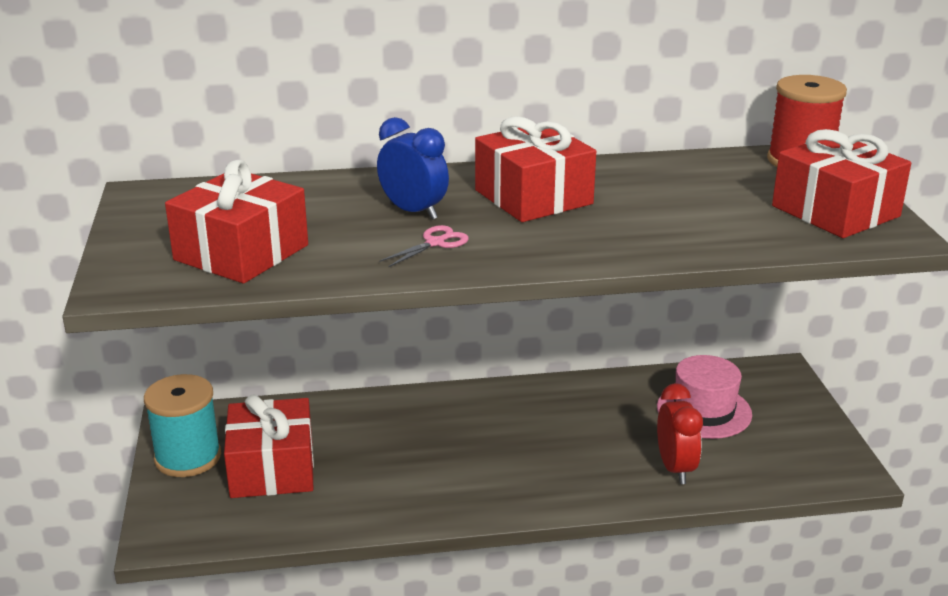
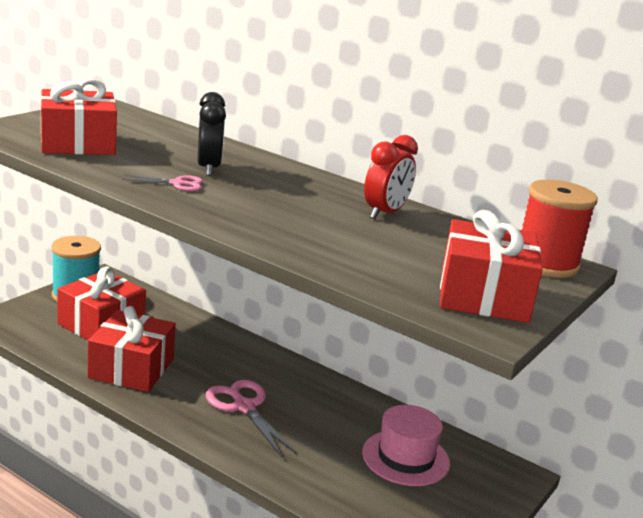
camera: 40 degrees right, 5 degrees down
blue clock [377,117,449,220] -> black clock [198,92,226,176]
red gift [475,116,596,222] -> red gift moved to [87,306,176,392]
red clock [657,383,703,484] -> red clock moved to [364,135,418,219]
none -> pink scissors [206,380,297,457]

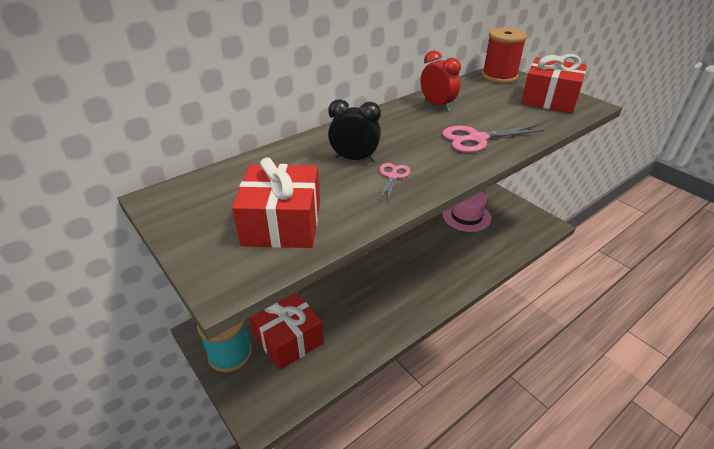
camera: 70 degrees left, 15 degrees up
red gift [87,306,176,392] -> none
pink scissors [206,380,297,457] -> pink scissors moved to [442,125,545,153]

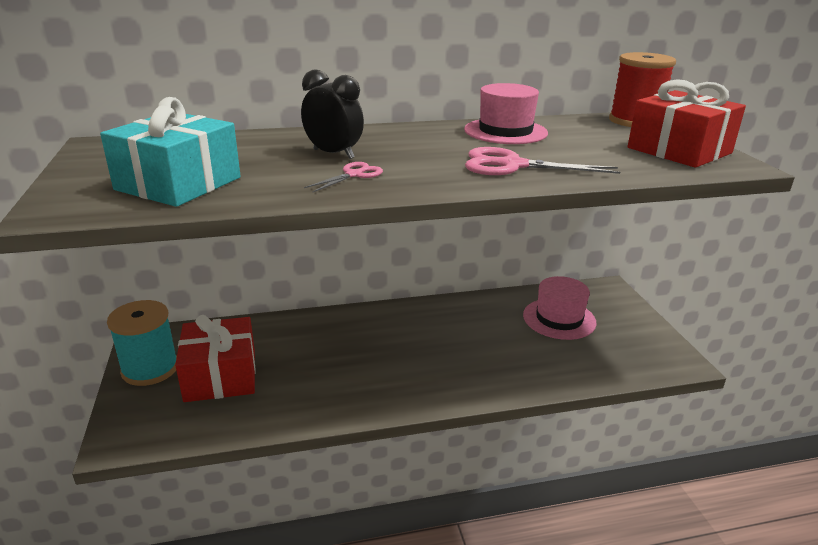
camera: 25 degrees right, 10 degrees down
red gift [232,157,320,248] -> turquoise gift [100,97,241,207]
red clock [420,50,461,111] -> pink hat [464,83,548,144]

